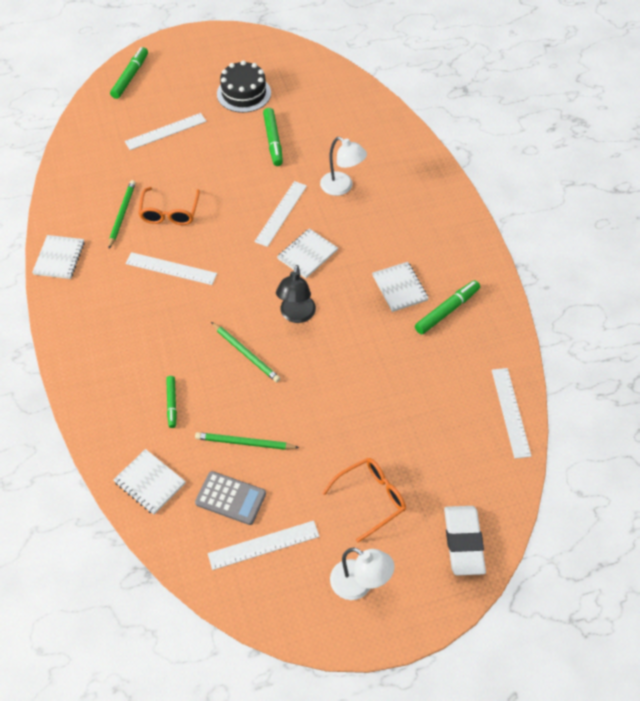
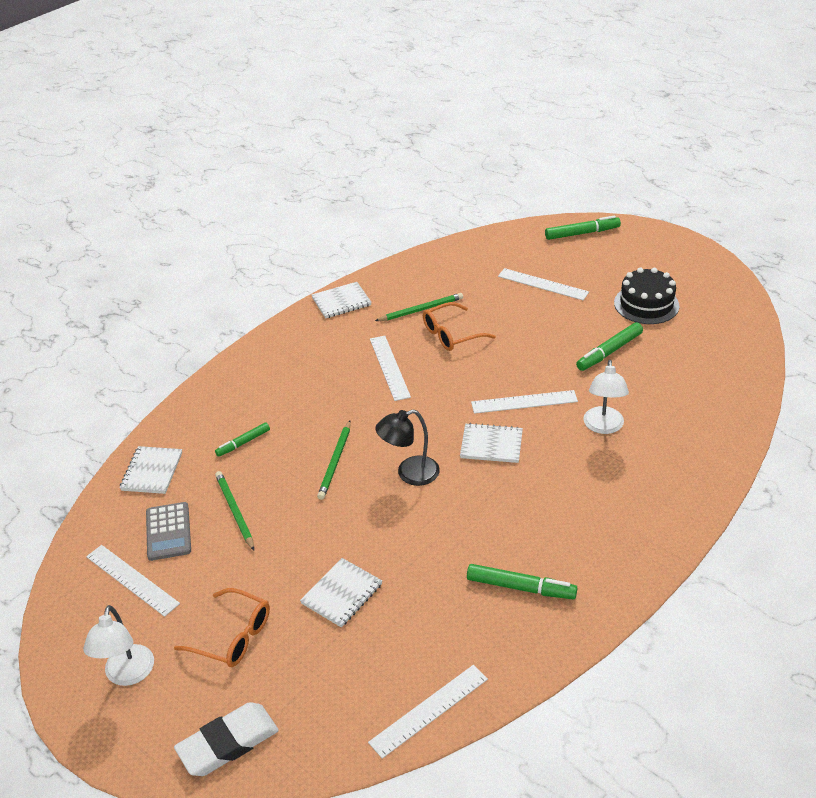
camera: 60 degrees right, 15 degrees down
white notebook [372,262,429,312] -> white notebook moved to [300,558,382,627]

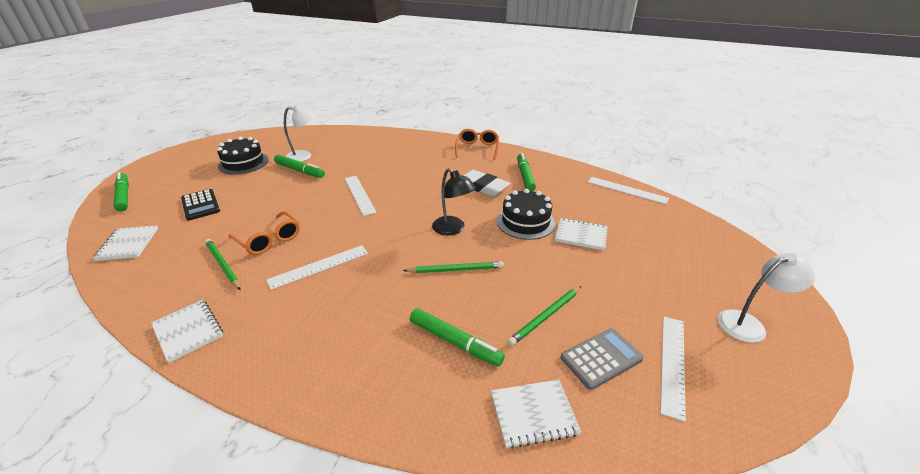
camera: 110 degrees left, 5 degrees down
orange glasses [174,588,270,667] -> orange glasses moved to [455,129,499,160]
white eraser [174,702,279,776] -> white eraser moved to [463,170,511,197]
green marker [215,422,270,457] -> green marker [410,308,505,367], size x1.57
white notebook [460,423,523,463] -> white notebook moved to [93,225,158,261]
white ruler [498,268,589,300] -> black calculator [181,189,220,221]
white lamp [583,360,629,434] -> white lamp moved to [284,105,316,162]
none -> black cake [497,189,555,240]

